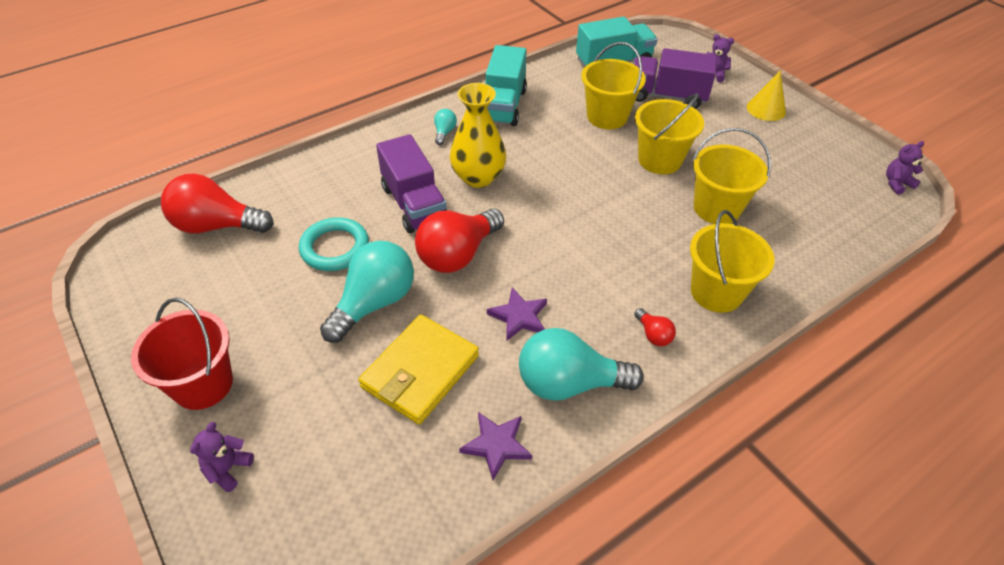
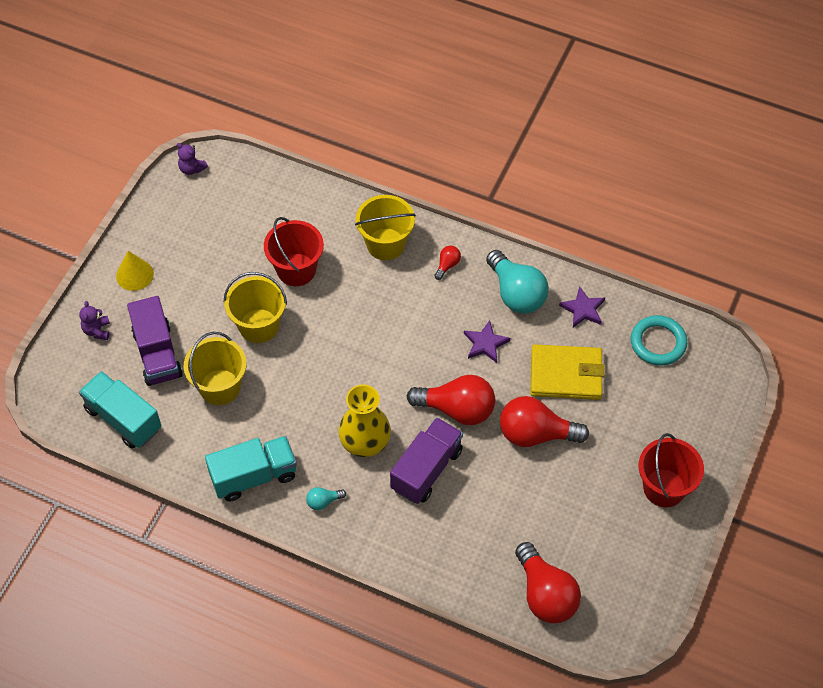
camera: 120 degrees left, 10 degrees up
purple teddy bear [190,422,254,492] -> none
turquoise ring [299,218,369,271] -> turquoise ring moved to [631,315,687,366]
turquoise light bulb [320,241,414,343] -> red light bulb [500,396,589,447]
yellow bucket [692,128,771,224] -> red bucket [264,217,324,286]

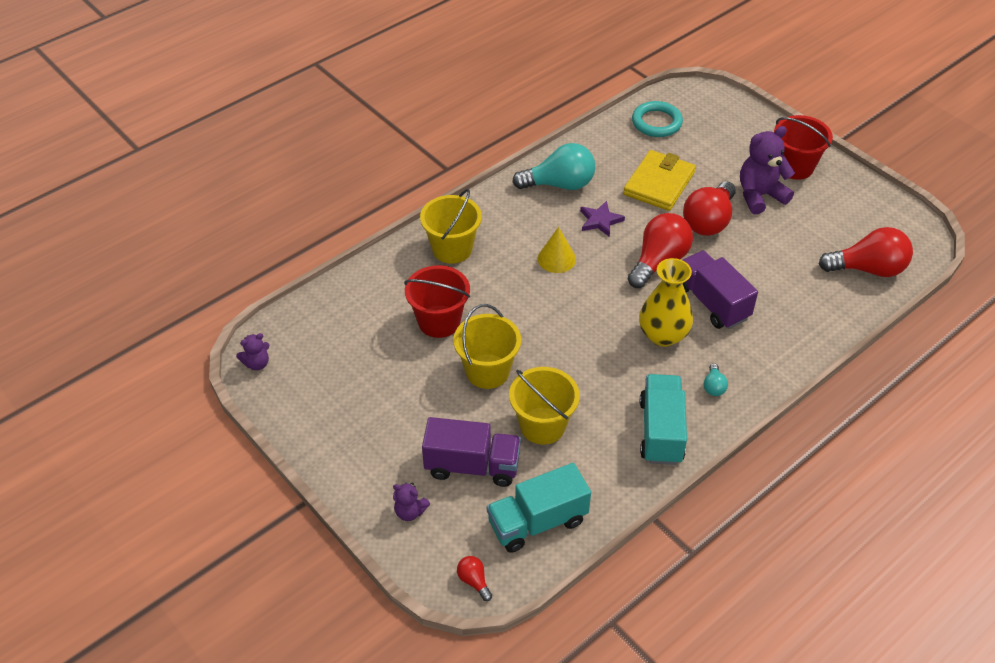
camera: 65 degrees left, 10 degrees down
yellow cone [116,251,154,291] -> yellow cone moved to [538,227,576,273]
red light bulb [434,246,461,280] -> red light bulb moved to [457,556,492,601]
purple star [559,286,605,328] -> none
none -> purple teddy bear [740,126,795,214]

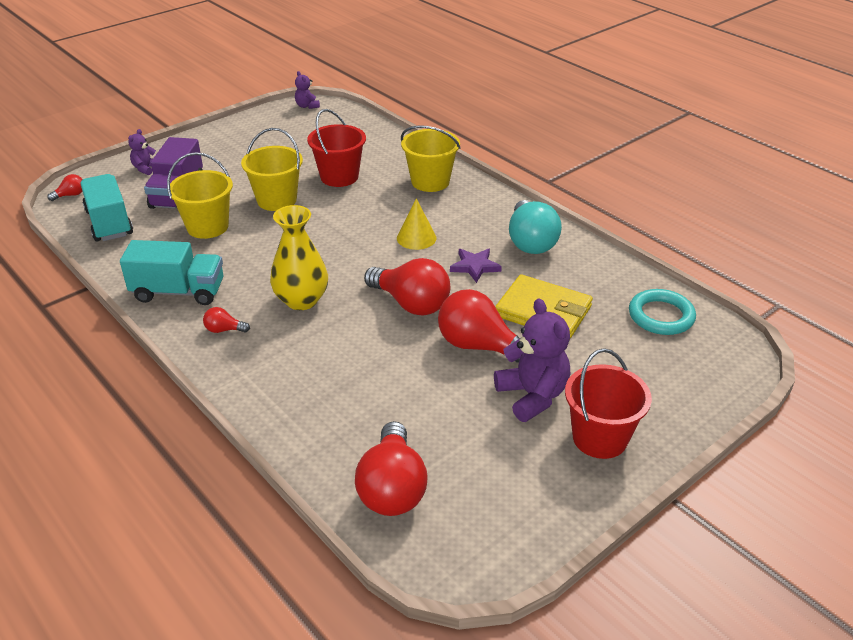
camera: 90 degrees right, 10 degrees down
purple truck [683,251,758,329] -> none
turquoise light bulb [704,363,728,396] -> red light bulb [203,307,250,333]

